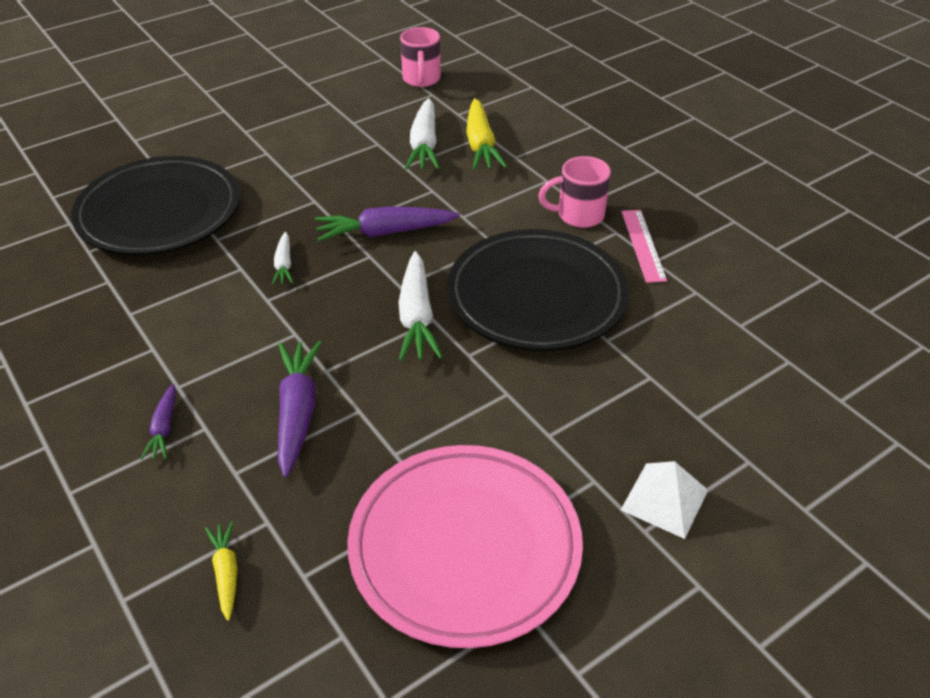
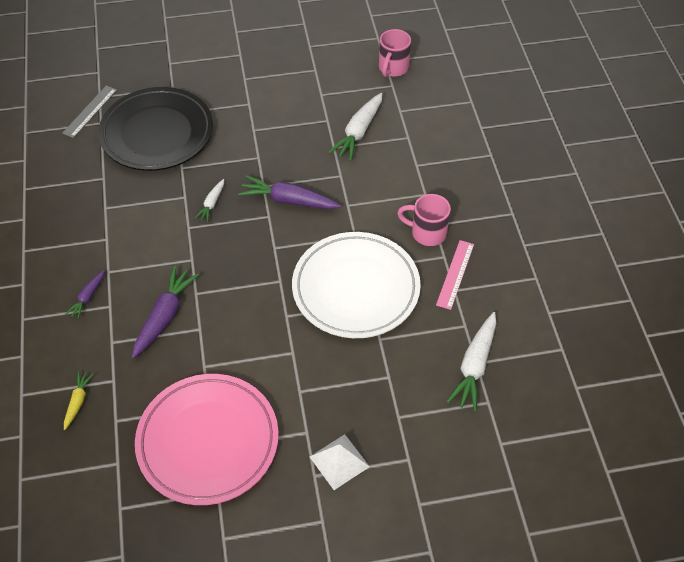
camera: 25 degrees right, 10 degrees up
white carrot [398,251,442,361] -> white carrot moved to [447,312,496,412]
black plate [447,229,629,351] -> white plate [292,232,421,338]
yellow carrot [466,98,507,170] -> none
none -> grey ruler [62,86,117,138]

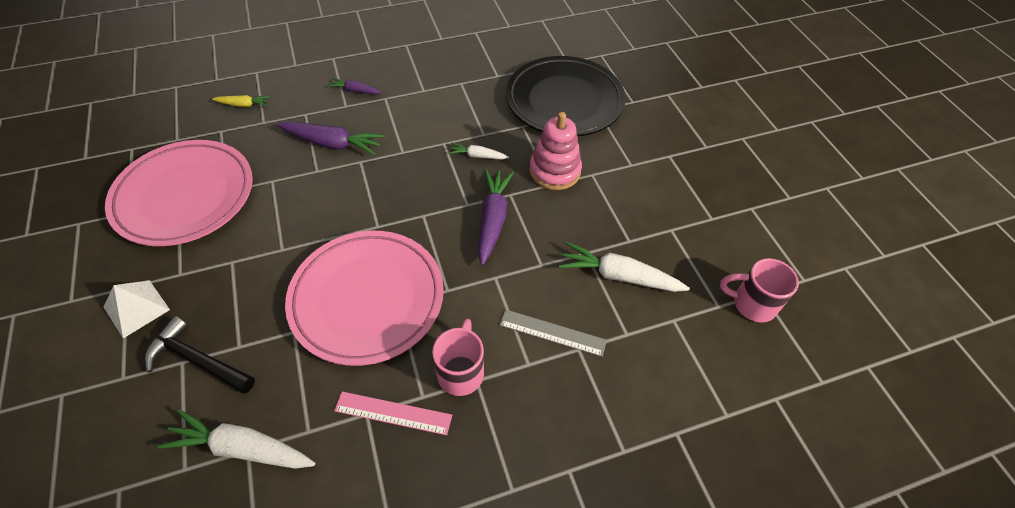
camera: 80 degrees right, 0 degrees up
grey ruler [62,86,117,138] -> grey ruler moved to [499,309,607,357]
white plate [292,232,421,338] -> pink plate [285,231,444,366]
none -> black hammer [145,316,255,394]
none -> pink stacking toy [529,112,582,190]

